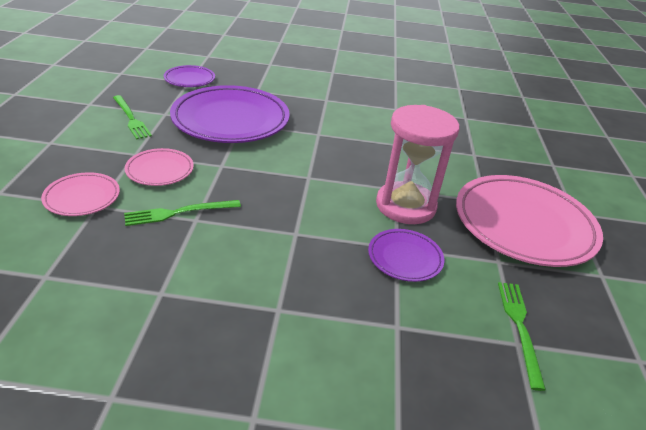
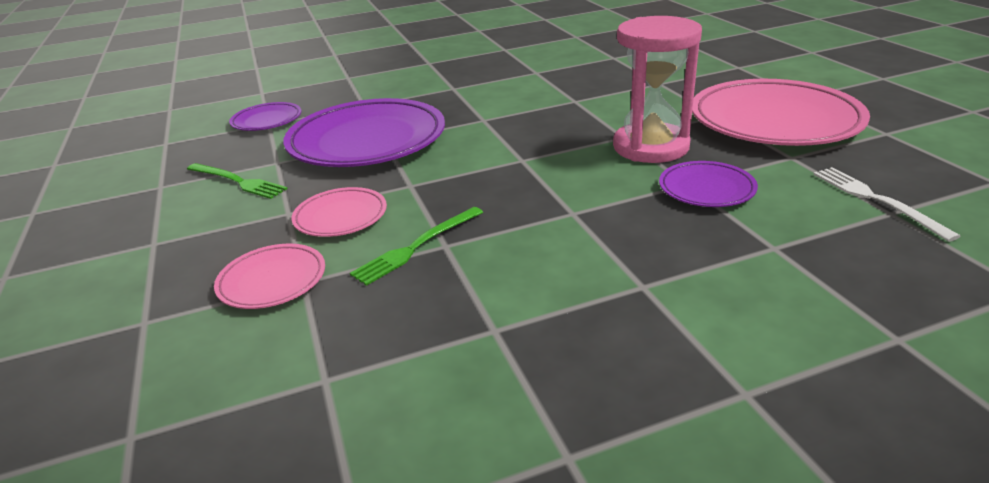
camera: 20 degrees left, 5 degrees down
green fork [498,282,546,391] -> white fork [813,167,960,242]

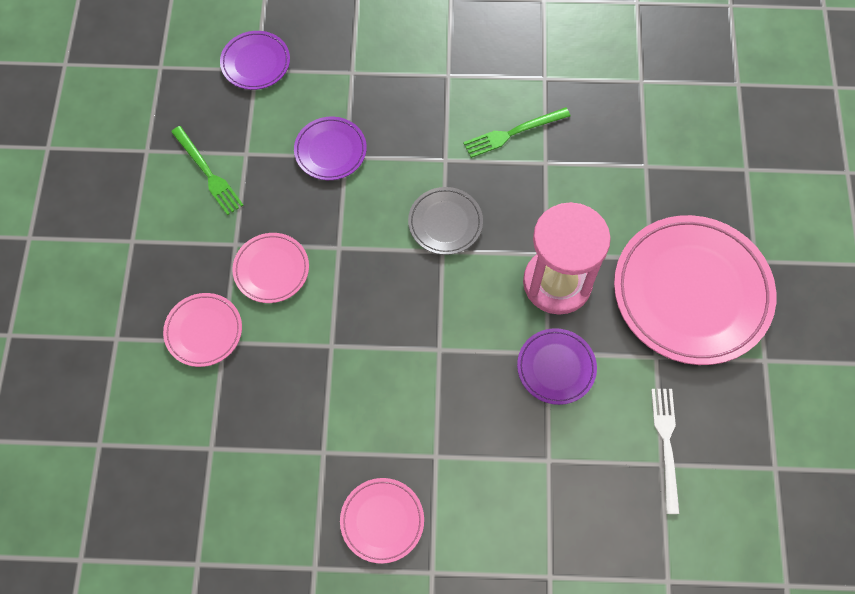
camera: 20 degrees right, 35 degrees up
purple plate [283,98,445,167] -> purple plate [294,117,367,180], size x0.48
green fork [350,207,483,286] -> green fork moved to [463,107,571,158]
none -> pink plate [340,478,424,564]
none -> grey plate [408,187,483,255]

